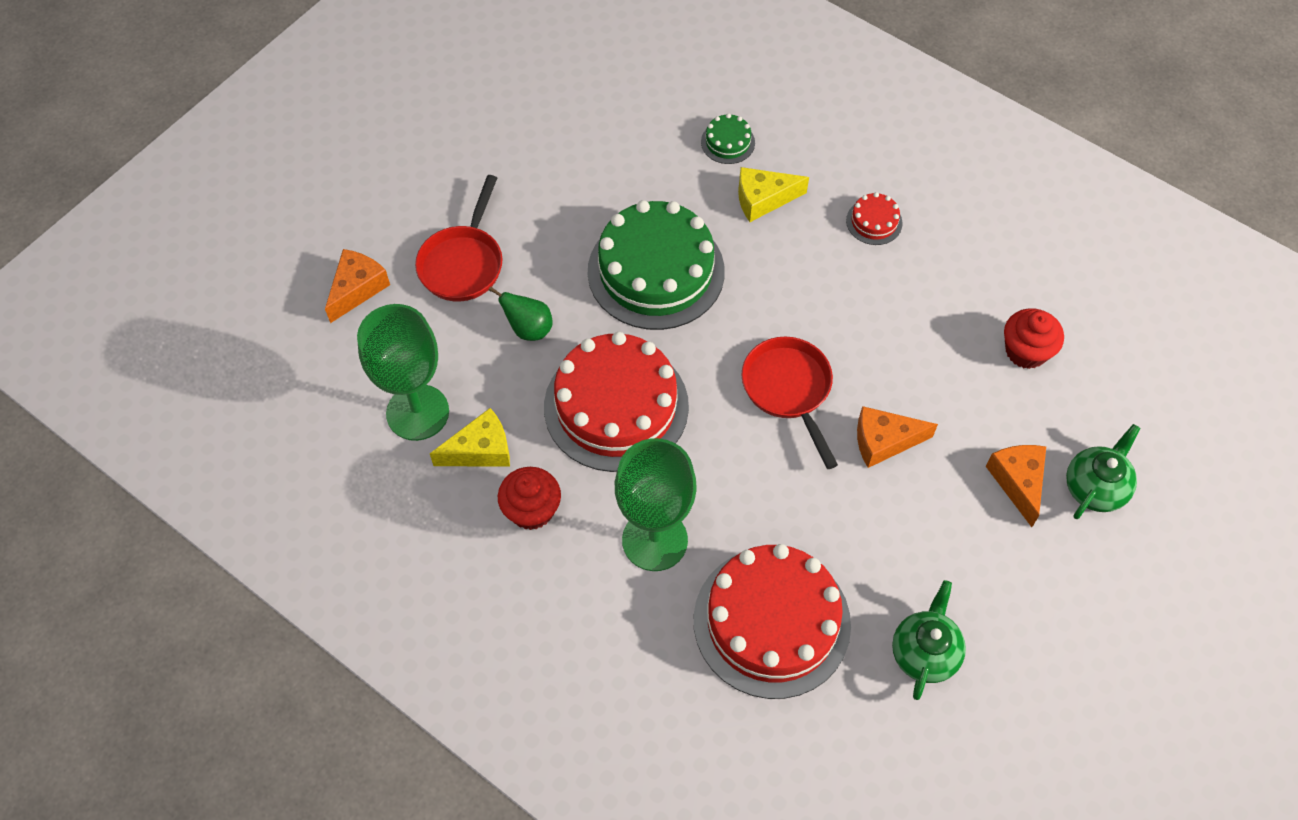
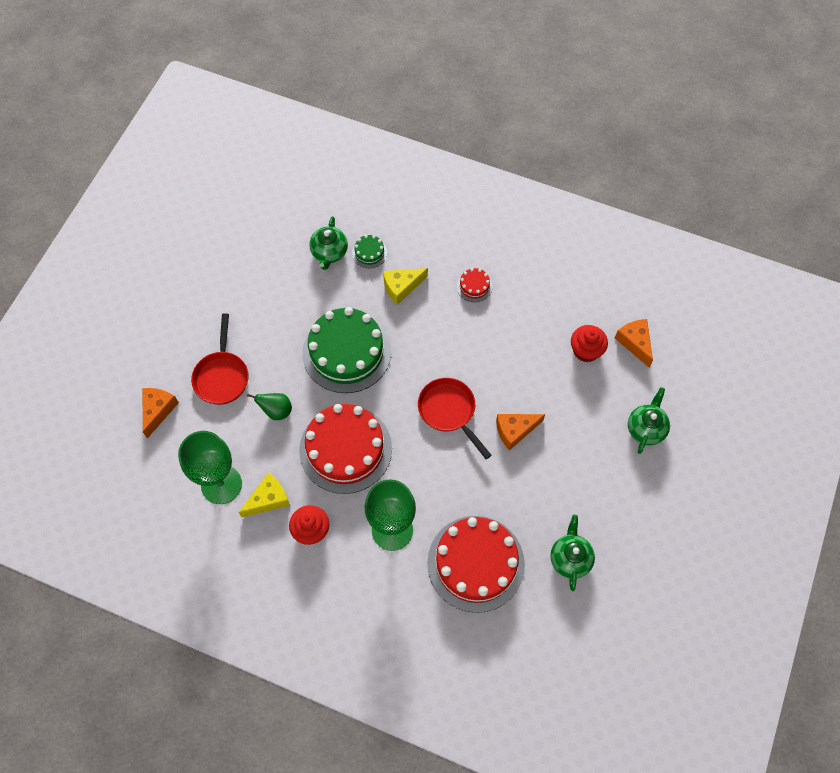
camera: 15 degrees left, 5 degrees up
orange cheese [986,445,1046,527] -> orange cheese moved to [615,319,653,367]
none -> green teapot [309,216,348,270]

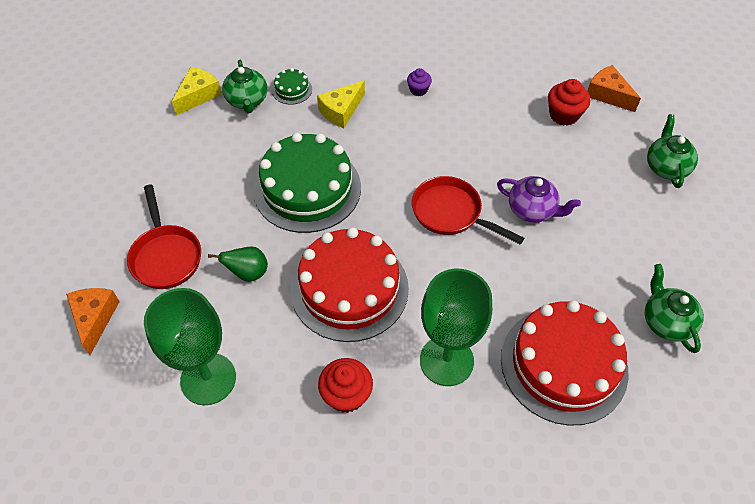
camera: 20 degrees left, 10 degrees down
yellow cheese [239,473,290,517] -> yellow cheese moved to [172,67,222,116]
red cake [457,268,492,302] -> purple cupcake [407,68,432,96]
orange cheese [496,414,545,450] -> purple teapot [497,176,581,223]

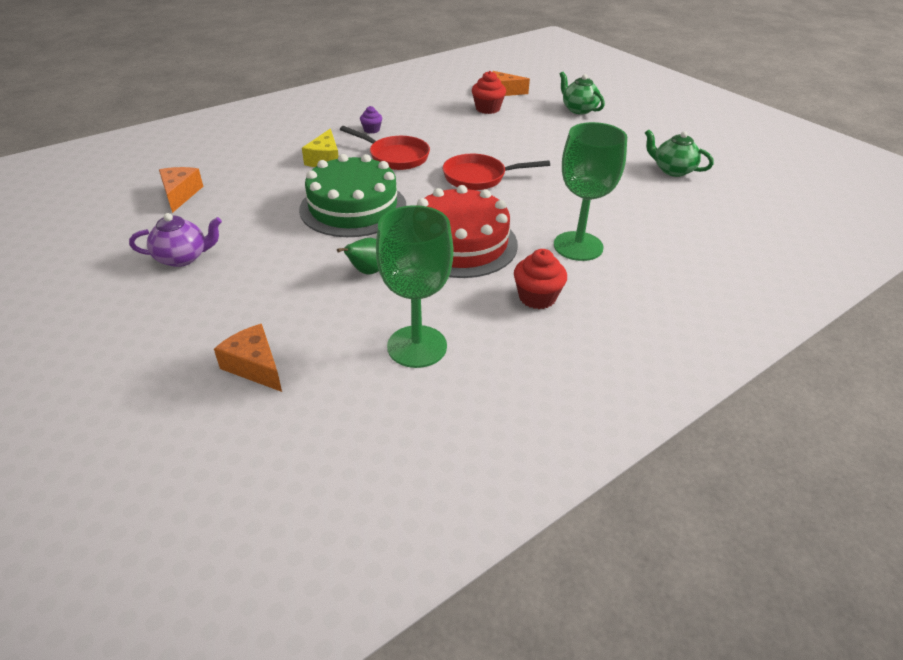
camera: 40 degrees left, 15 degrees down
red pan [127,184,201,289] -> red pan moved to [340,126,430,170]
yellow cheese [172,67,222,116] -> orange cheese [159,167,203,213]
green teapot [222,60,267,113] -> none
green cake [272,68,312,105] -> none
purple teapot [497,176,581,223] -> purple teapot moved to [129,213,222,267]
red cake [501,300,629,426] -> none

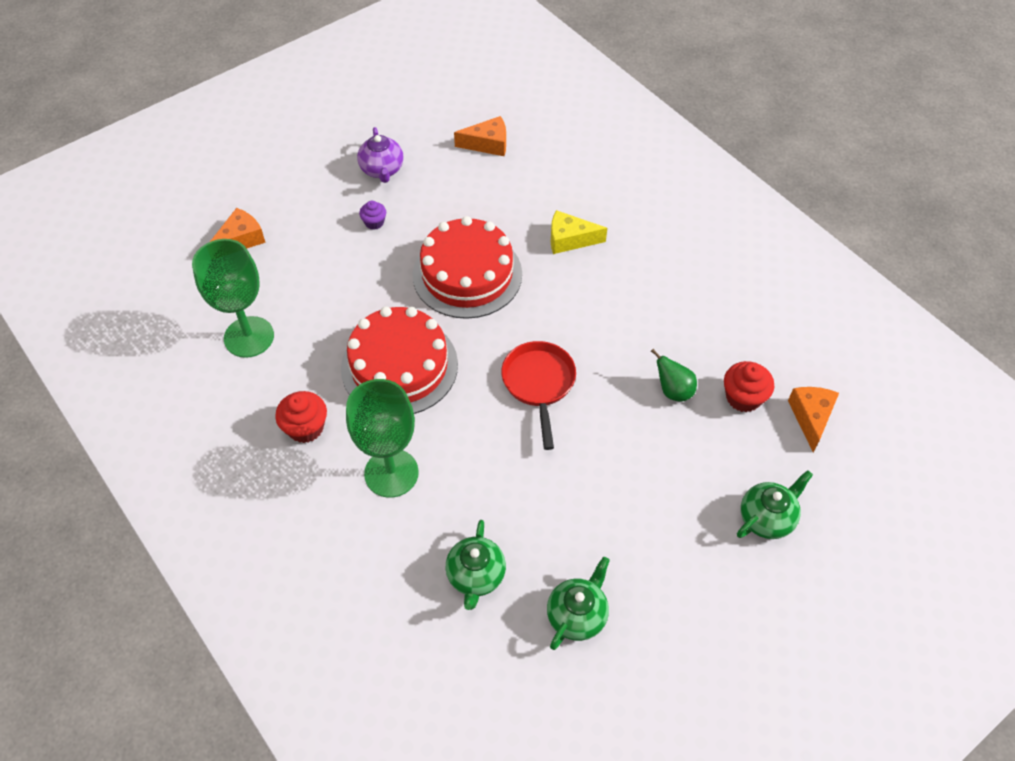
camera: 90 degrees right, 15 degrees up
green cake [299,154,406,237] -> red cake [412,216,522,319]
green pear [337,238,379,275] -> green pear moved to [651,349,697,402]
red pan [340,126,430,170] -> none
purple cupcake [360,106,382,134] -> purple cupcake moved to [359,201,386,230]
none -> green teapot [446,520,506,610]

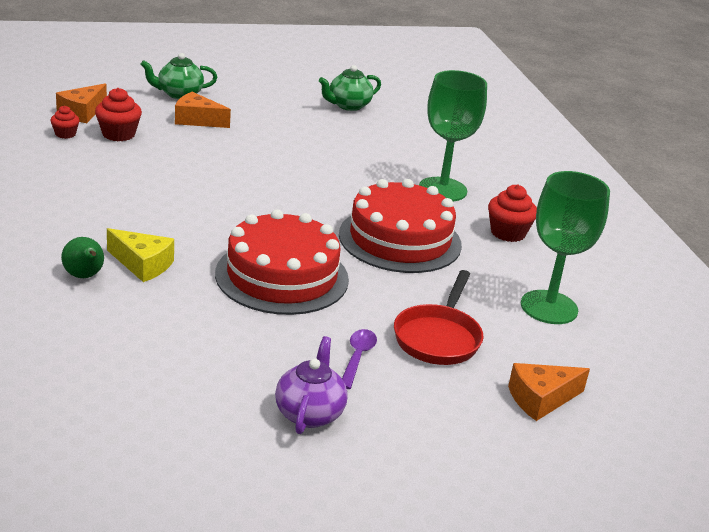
camera: 160 degrees left, 25 degrees down
purple cupcake [359,201,386,230] -> purple spoon [342,329,377,389]
green teapot [446,520,506,610] -> none
orange cheese [454,116,506,156] -> orange cheese moved to [175,92,231,128]
red pan [501,341,576,450] -> red pan moved to [394,270,483,365]
green pear [651,349,697,402] -> green pear moved to [61,237,104,278]
none -> red cupcake [50,106,80,139]

